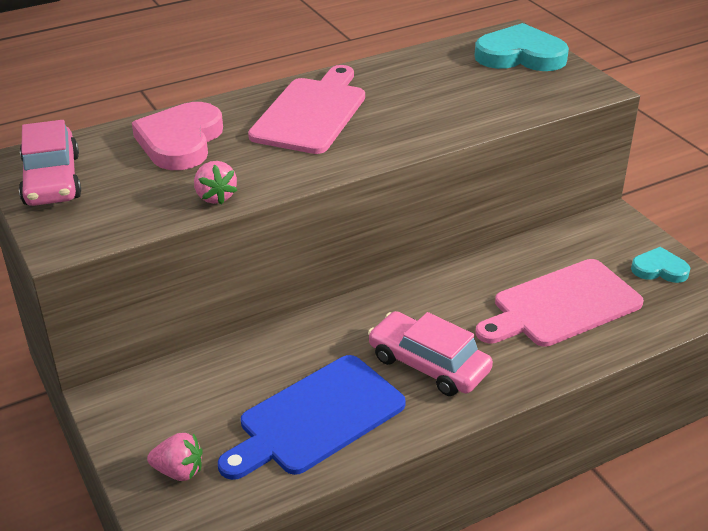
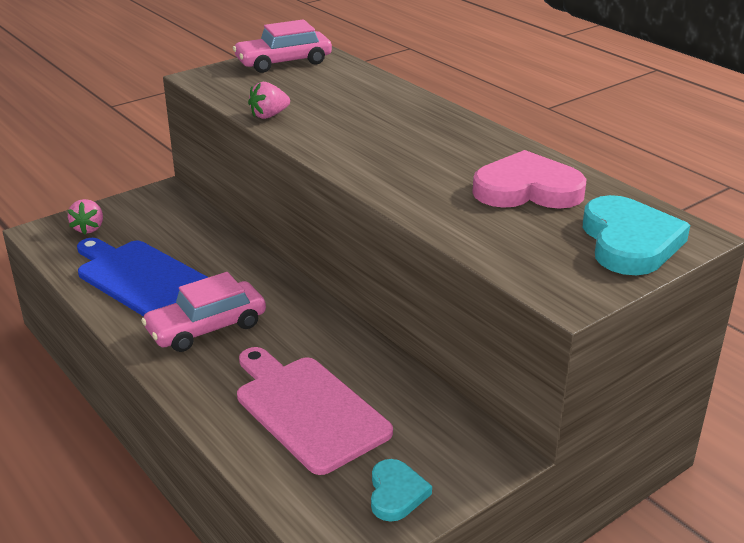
camera: 80 degrees right, 5 degrees down
pink heart [132,102,223,170] -> pink heart moved to [472,150,586,209]
pink cutting board [248,65,365,154] -> none
pink car [368,311,493,396] -> pink car turned 150 degrees counterclockwise [141,272,266,352]

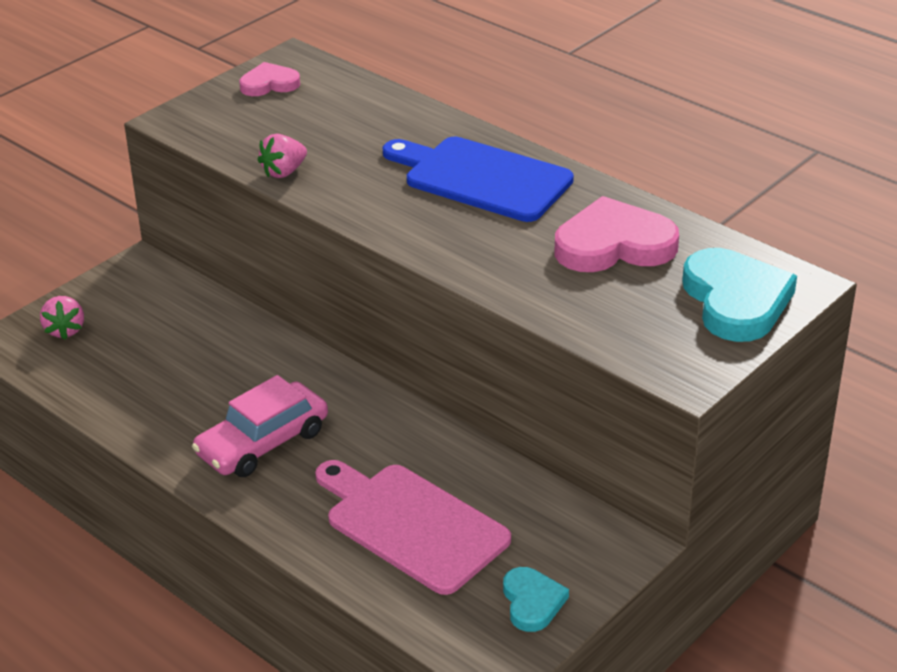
camera: 10 degrees left, 5 degrees up
blue cutting board [77,238,208,317] -> blue cutting board moved to [383,137,574,222]
pink car [233,19,332,73] -> pink heart [239,62,300,96]

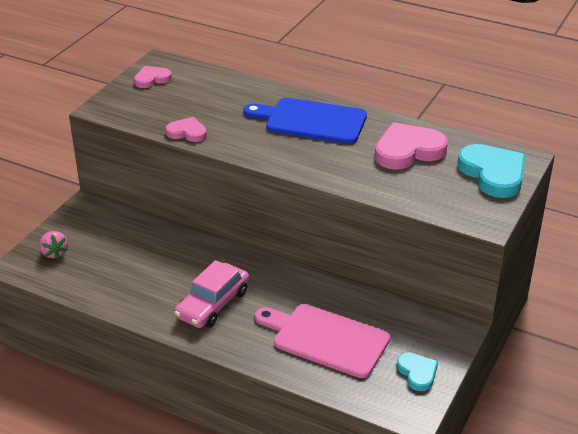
camera: 15 degrees left, 0 degrees up
pink strawberry [258,134,307,178] -> pink heart [166,117,207,142]

